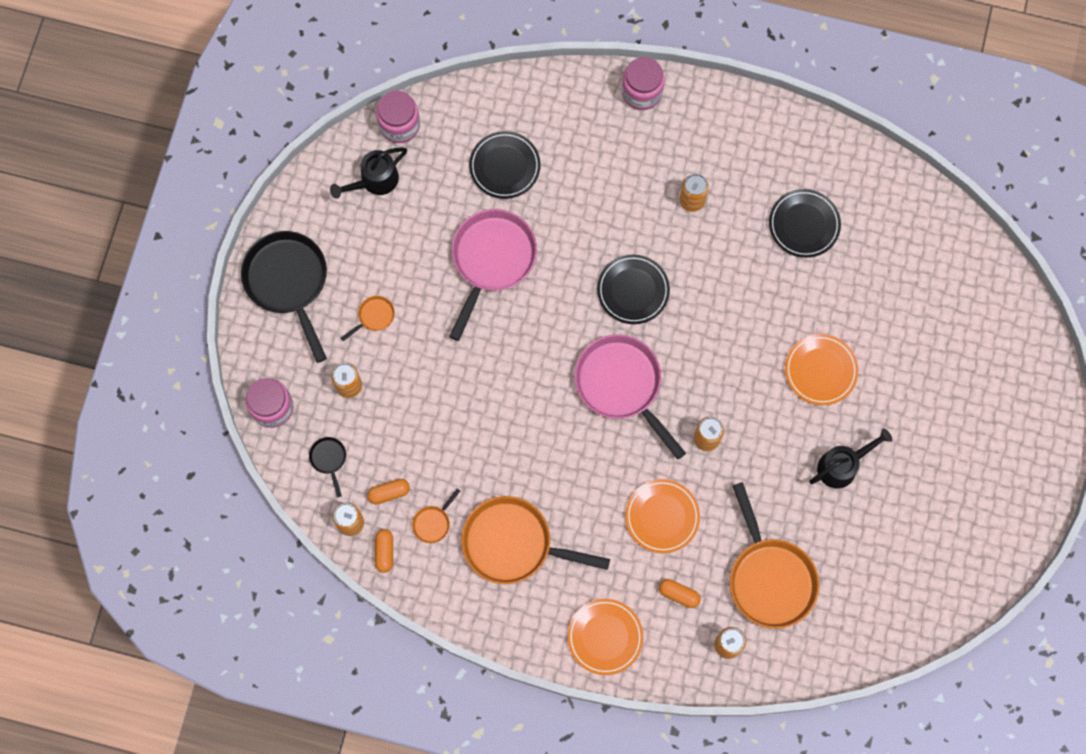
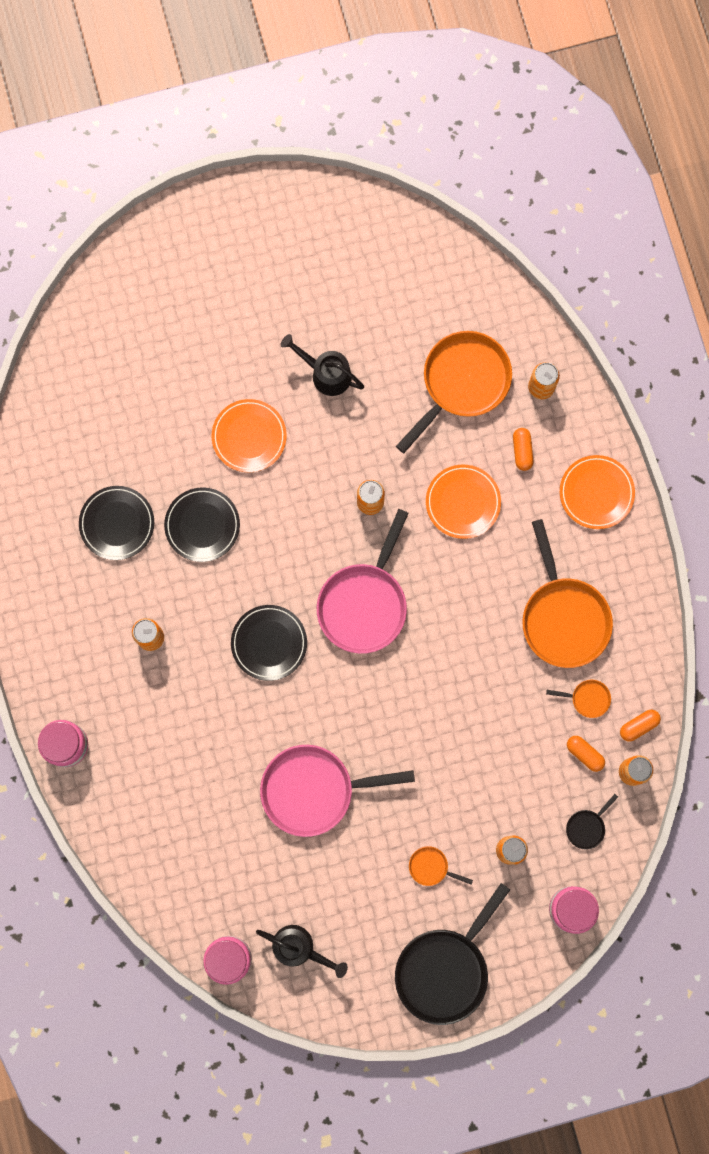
camera: 120 degrees left, 5 degrees up
black plate [469,131,540,199] -> black plate moved to [164,487,240,562]

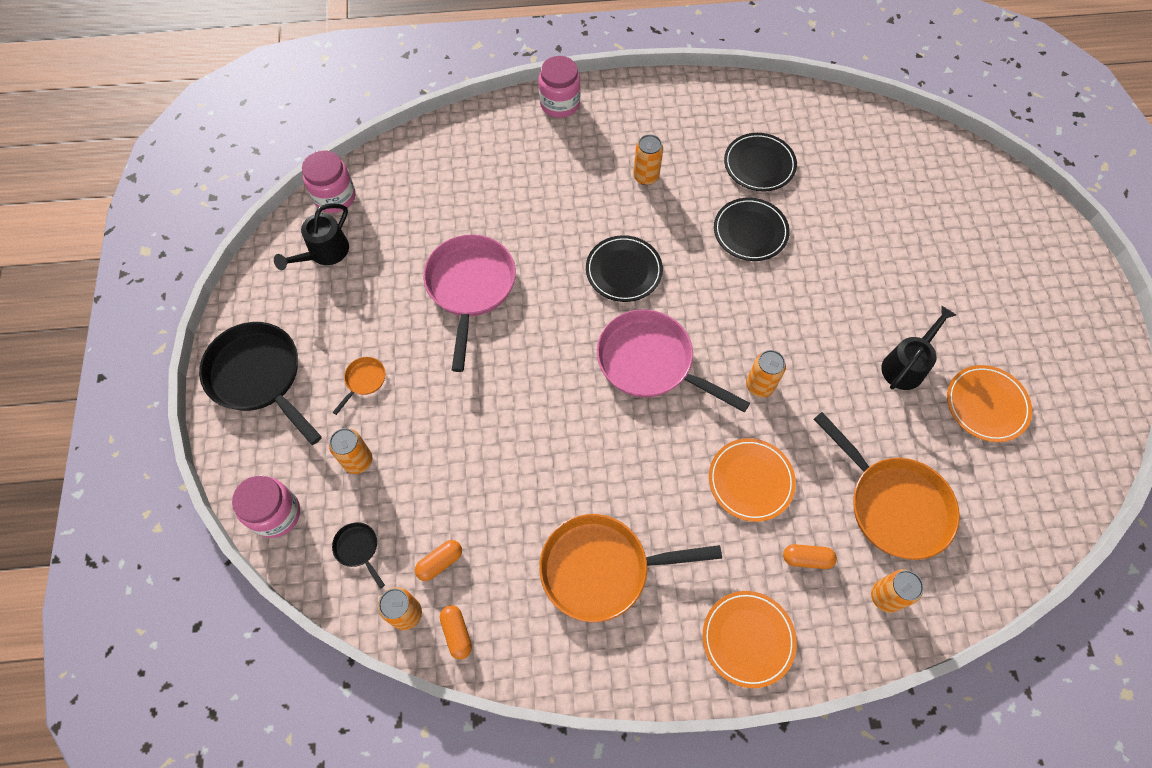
camera: 100 degrees right, 15 degrees down
orange plate [212,399,287,472] -> orange plate moved to [947,365,1032,442]
orange pan [546,680,611,718] -> none

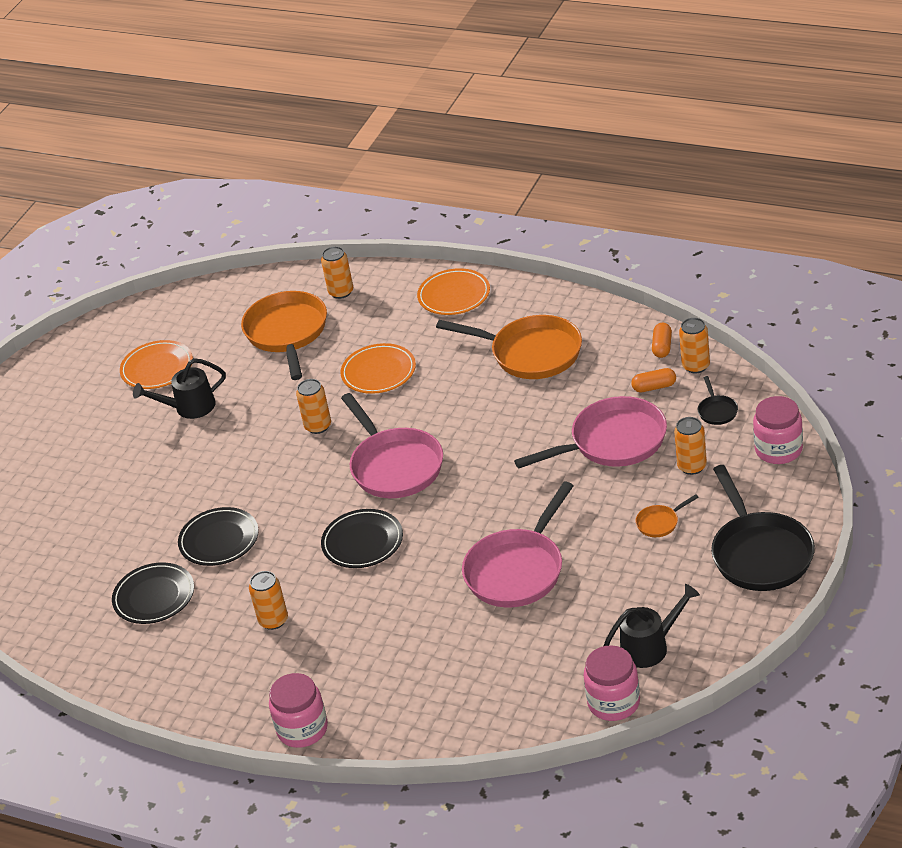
camera: 145 degrees left, 25 degrees down
orange capsule [783,544,837,569] -> none
none -> pink pan [514,396,667,468]

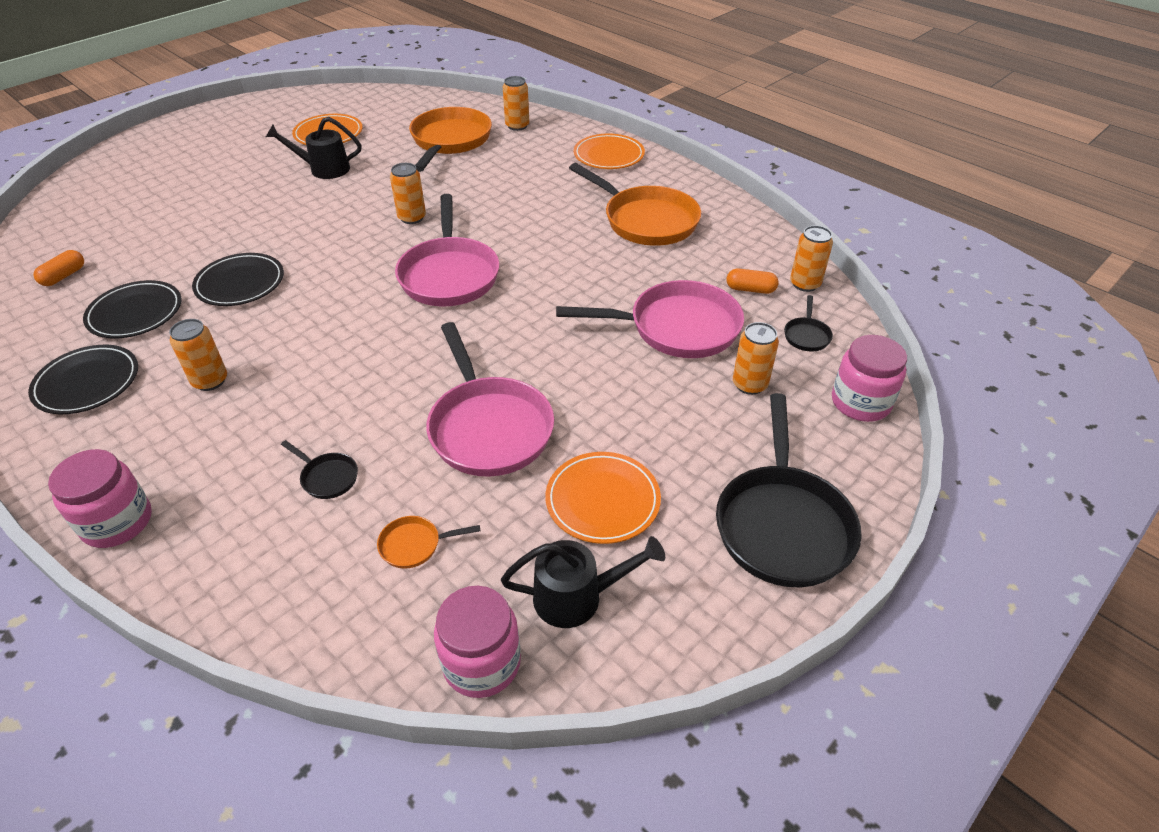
camera: 15 degrees right, 5 degrees up
black plate [321,509,403,568] -> black plate moved to [28,345,138,414]
orange plate [340,343,416,394] -> orange plate moved to [545,452,661,544]
pink pan [462,482,574,607] -> pink pan turned 75 degrees counterclockwise [426,322,554,477]
orange pan [635,494,699,537] -> orange pan moved to [377,516,480,569]
orange capsule [652,323,672,358] -> orange capsule moved to [33,250,84,286]
none -> black pan [281,440,358,499]

